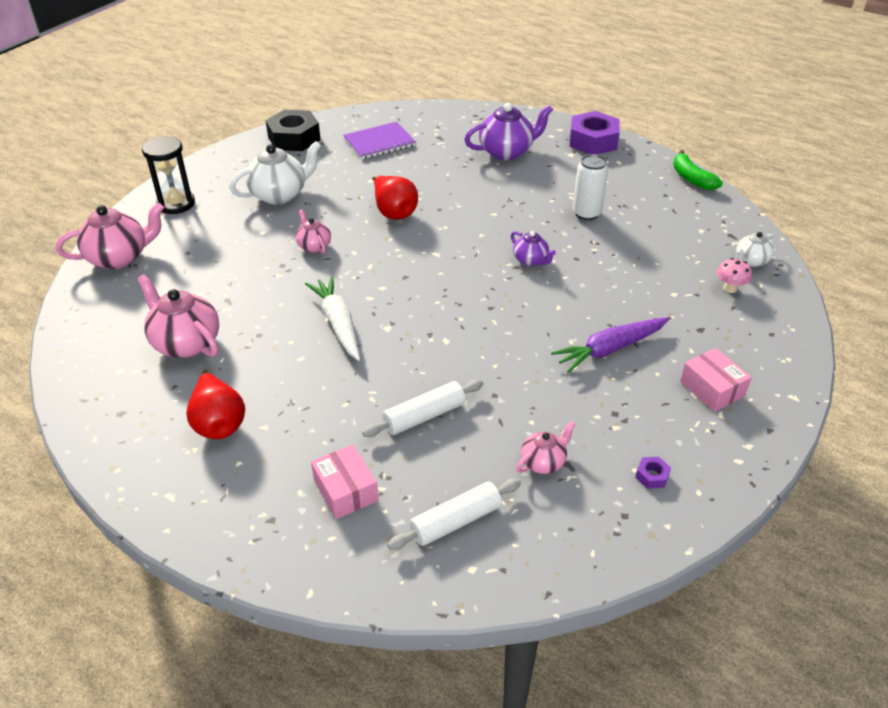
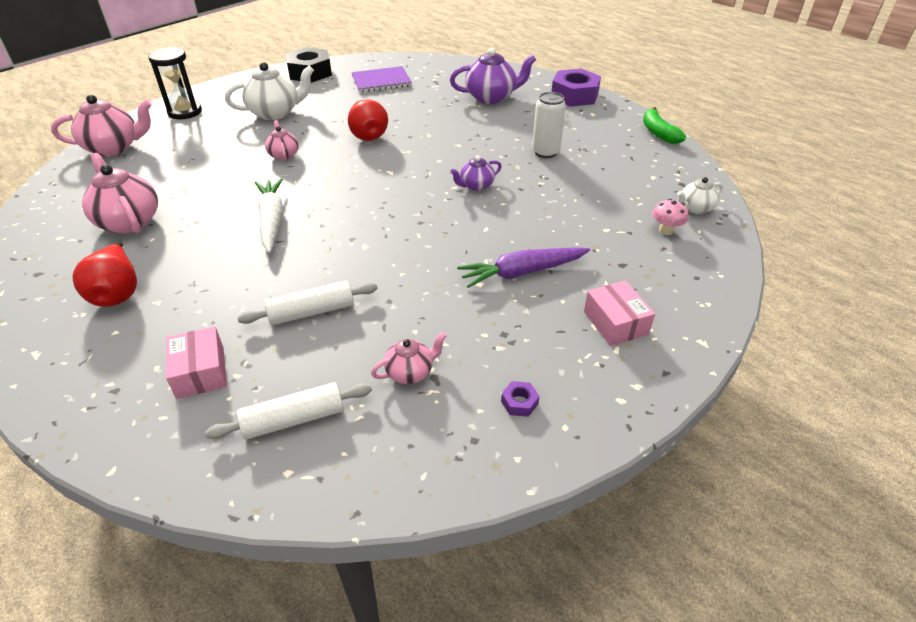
camera: 10 degrees right, 0 degrees up
purple teapot [511,231,556,266] -> purple teapot turned 90 degrees clockwise [450,155,502,191]

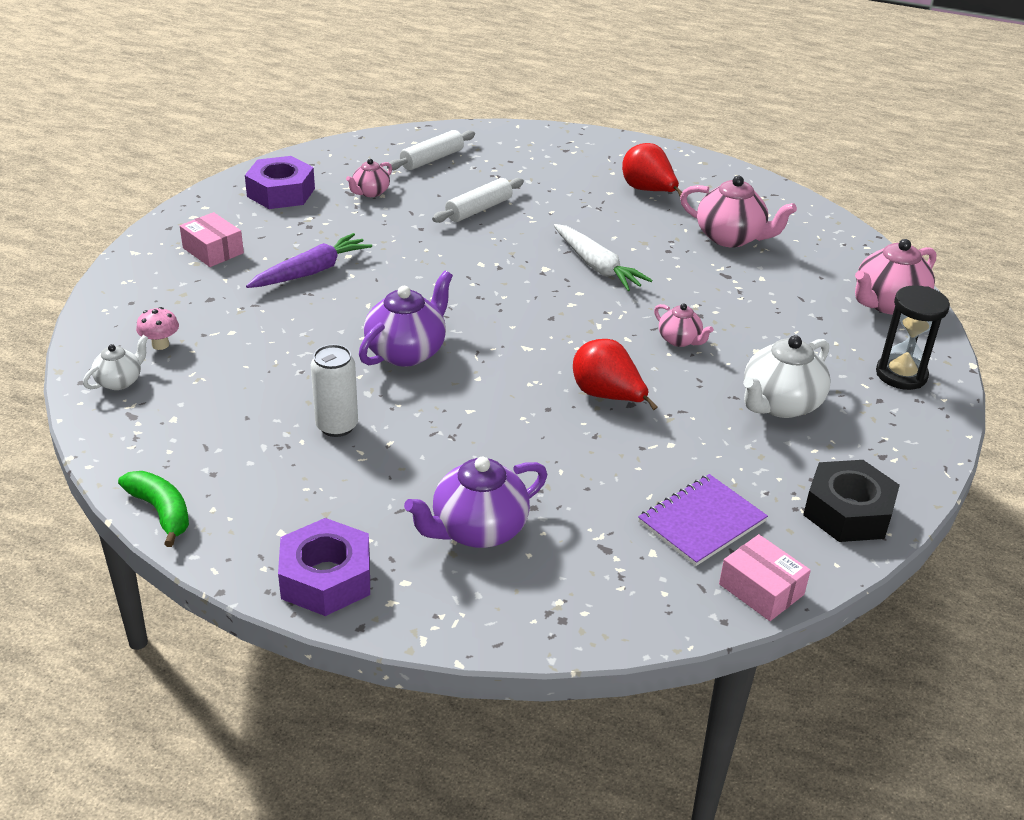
camera: 155 degrees right, 5 degrees down
pink box [166,326,227,399] -> pink box moved to [719,534,811,621]
purple teapot [450,155,502,191] -> purple teapot [359,271,453,367], size x1.79
purple nut [501,381,540,417] -> purple nut [245,156,315,209], size x2.42

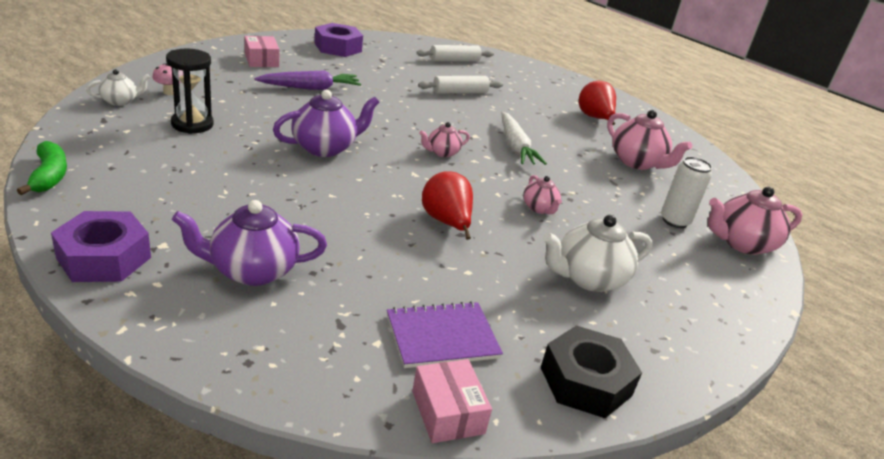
camera: 20 degrees right, 5 degrees down
white can [311,344,358,437] -> white can moved to [661,157,712,228]
pink teapot [346,159,392,197] -> pink teapot moved to [419,122,470,157]
black hourglass [876,285,950,390] -> black hourglass moved to [166,49,214,134]

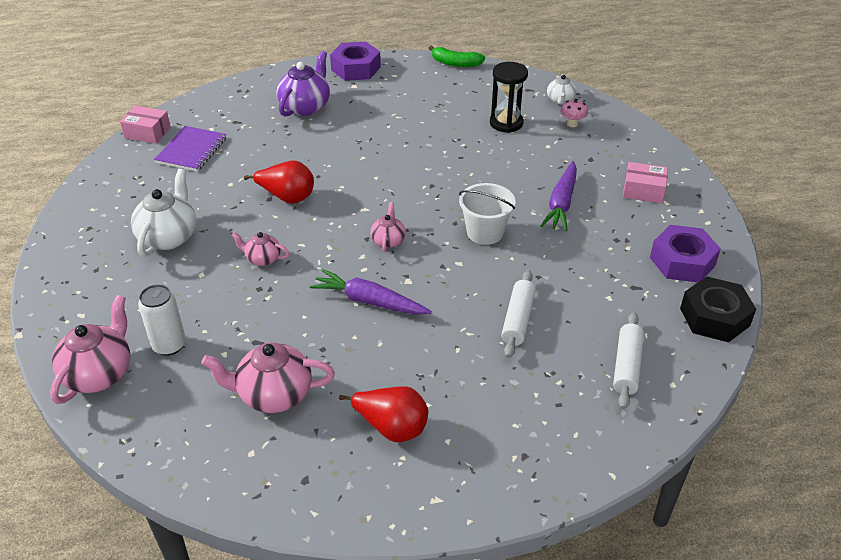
camera: 130 degrees right, 10 degrees up
purple teapot [273,90,379,157] -> none
white carrot [501,112,547,165] -> purple carrot [310,269,432,315]
black nut [540,325,642,418] -> black nut moved to [680,277,756,342]
none -> white bucket [459,183,516,245]

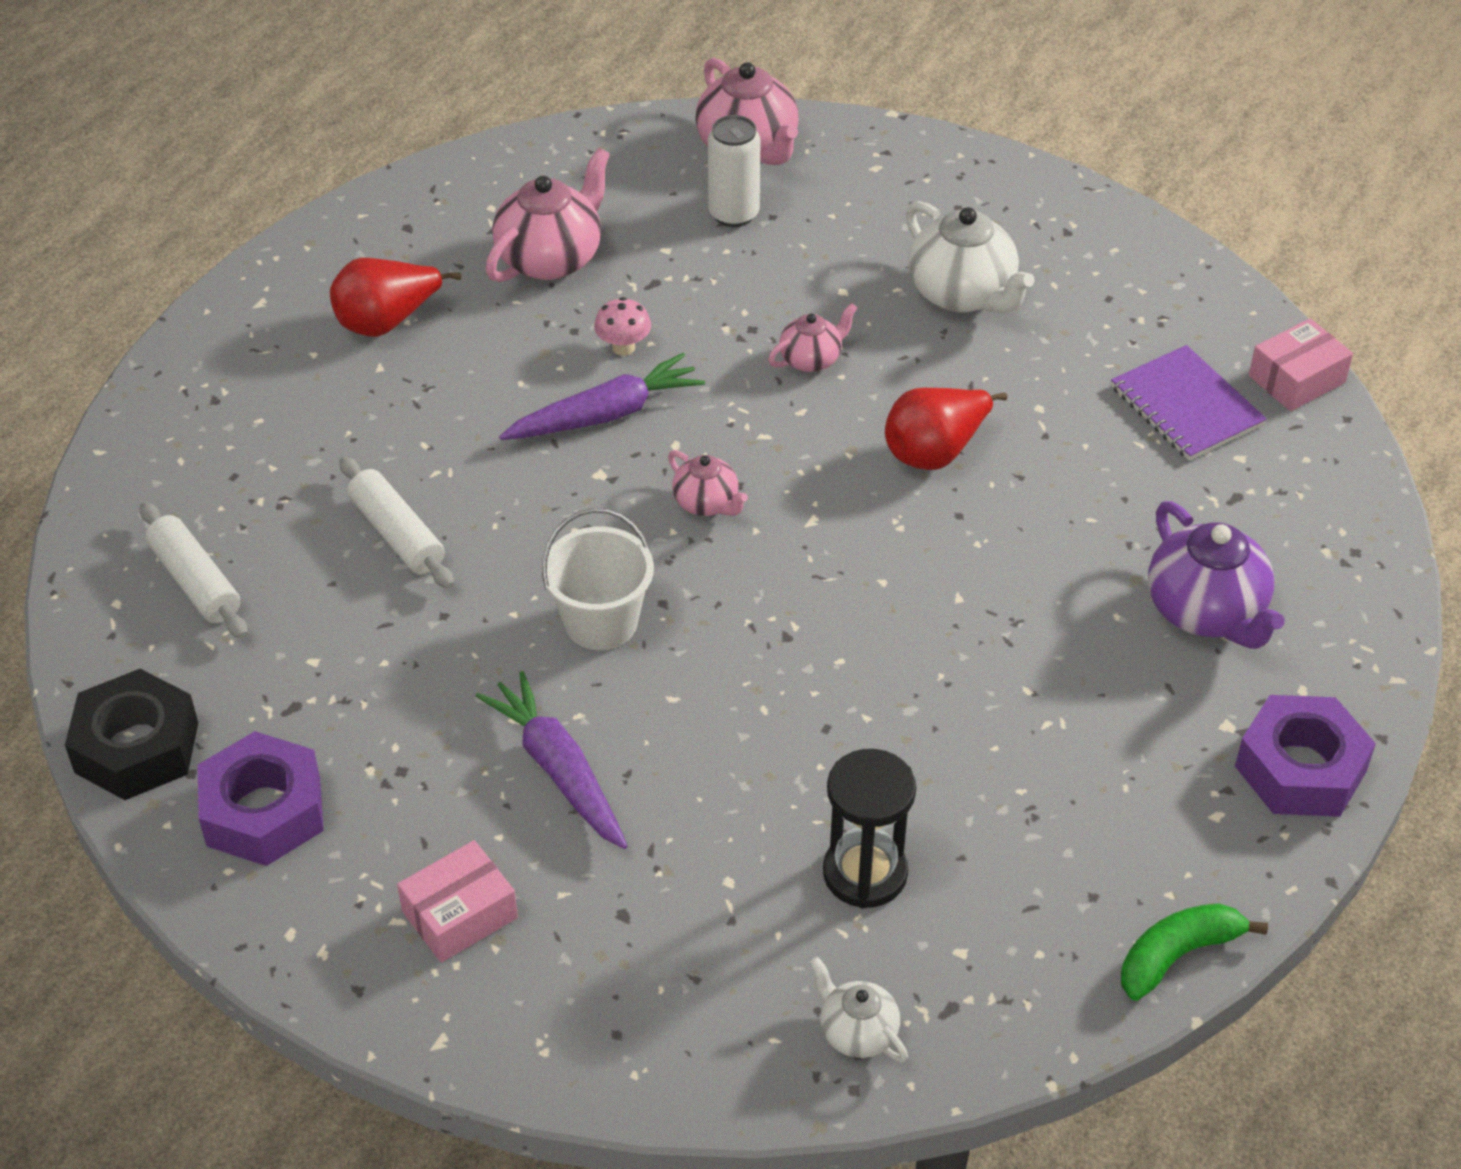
camera: 130 degrees right, 5 degrees up
pink mushroom [560,99,588,127] -> pink mushroom moved to [594,297,651,356]

